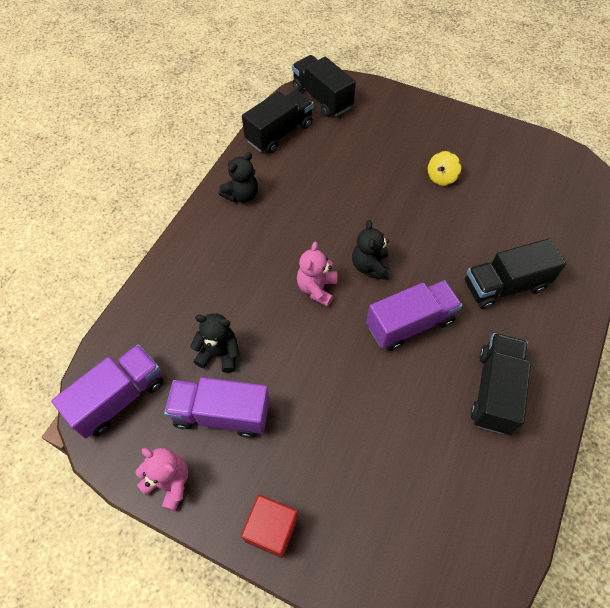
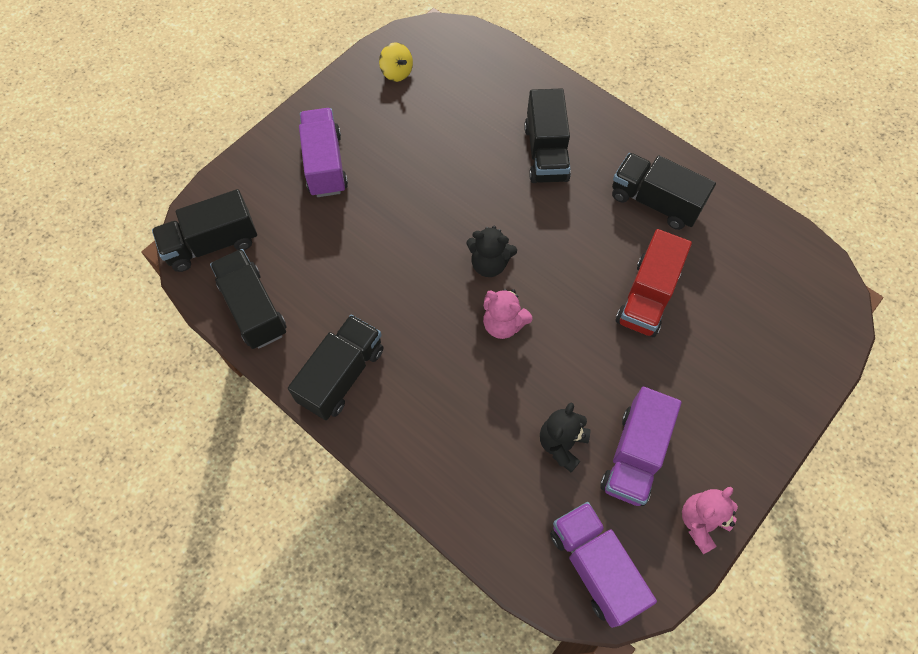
camera: 75 degrees left, 5 degrees up
black teddy bear [219,152,258,203] -> black truck [288,315,383,420]
red cube [241,495,298,558] -> none
purple truck [366,280,462,351] -> purple truck moved to [299,108,348,197]
yellow spinning top [428,151,461,186] -> yellow spinning top moved to [379,42,413,82]
none -> red truck [616,229,692,337]

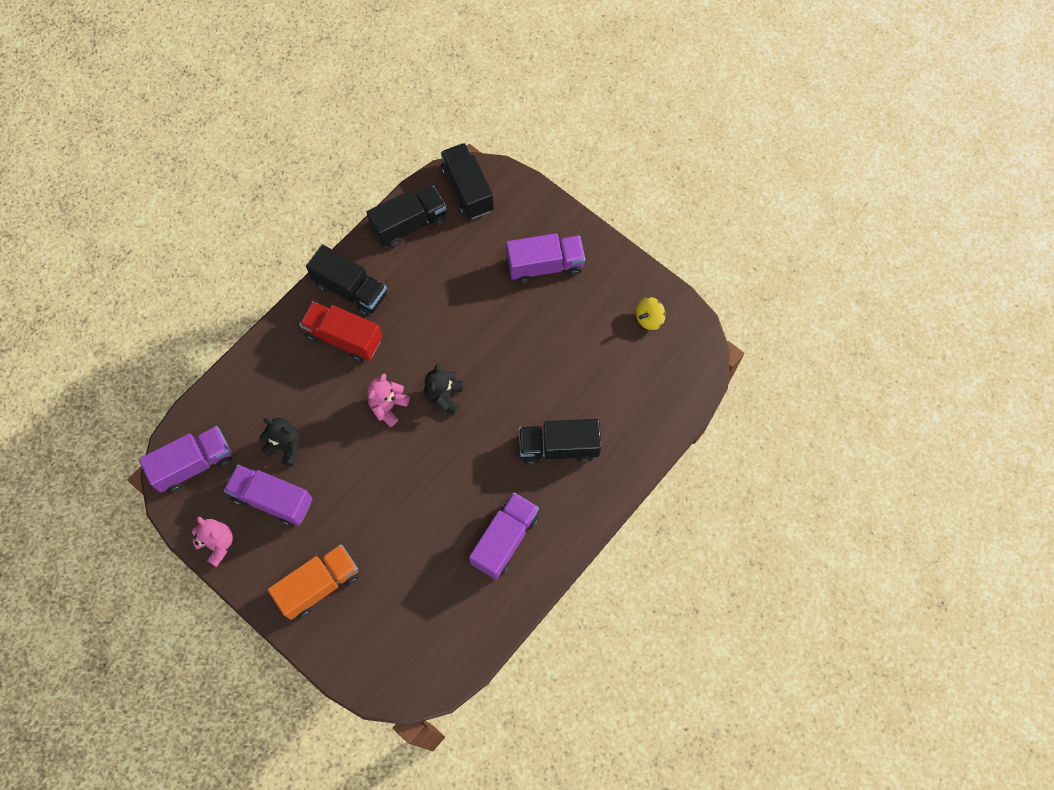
camera: 90 degrees right, 5 degrees up
black truck [612,153,716,230] -> purple truck [469,492,539,580]
red truck [616,229,692,337] -> red truck moved to [299,301,382,362]
none -> orange truck [268,544,359,620]

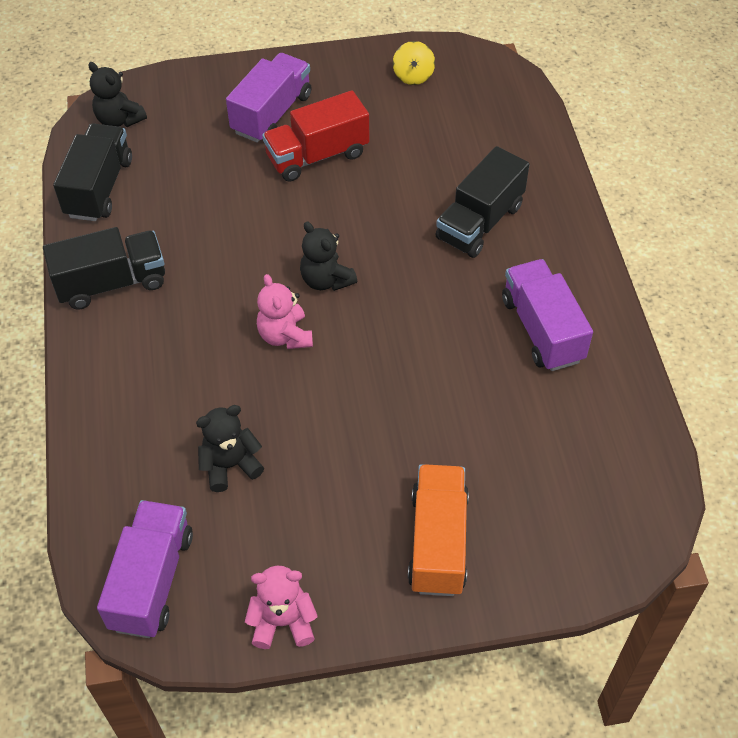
camera: 50 degrees left, 15 degrees down
purple truck [224,465,312,526] -> none
red truck [299,301,382,362] -> red truck moved to [262,90,369,182]
black truck [441,143,494,219] -> black teddy bear [88,62,147,127]

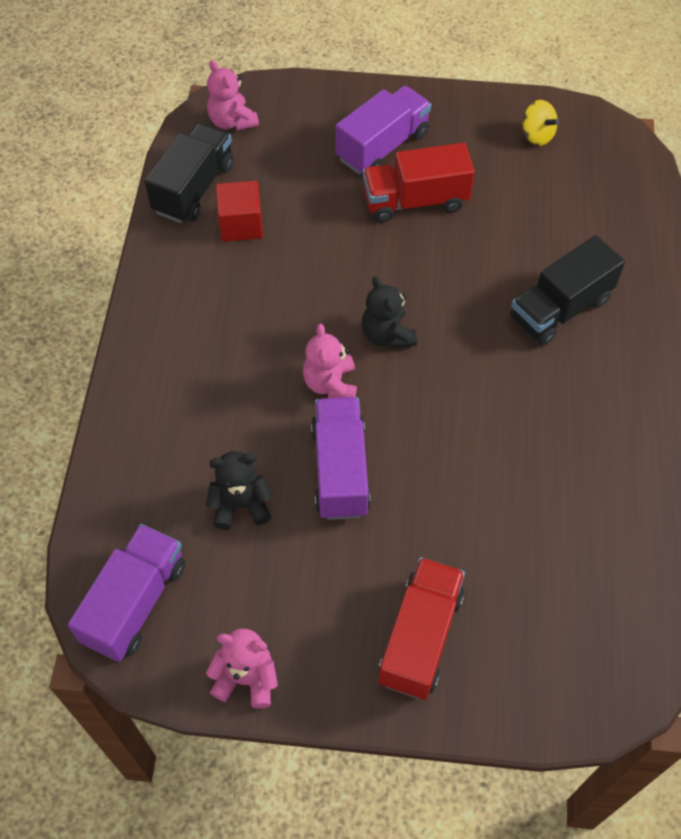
camera: 15 degrees right, 5 degrees up
black truck [43,227,165,310] -> none
black teddy bear [88,62,147,127] -> pink teddy bear [207,60,259,131]
yellow spinning top [393,41,435,85] -> yellow spinning top turned 60 degrees counterclockwise [522,100,559,146]
orange truck [408,464,469,596] -> red truck [378,557,465,700]
purple truck [502,259,593,371] -> purple truck moved to [311,397,371,520]
none -> red cube [216,181,263,242]

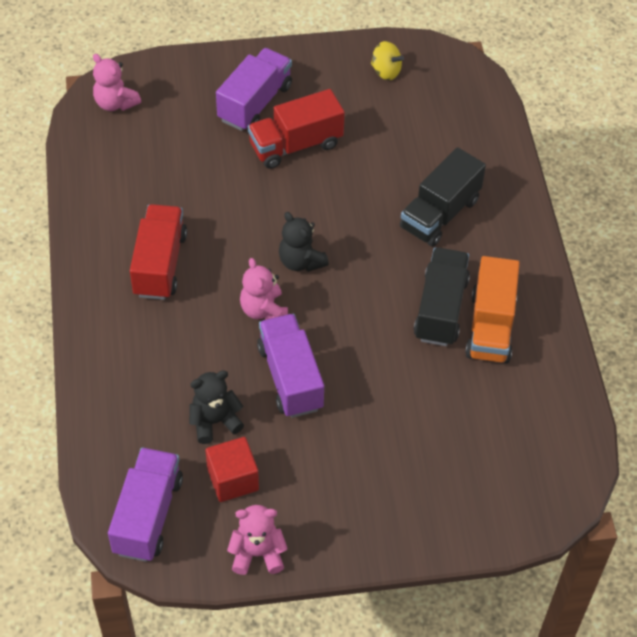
camera: 15 degrees left, 5 degrees down
black truck [144,123,234,223] -> black truck moved to [414,247,470,346]
red cube [216,181,263,242] -> red cube moved to [205,437,259,502]
red truck [378,557,465,700] -> red truck moved to [130,204,187,300]
none -> orange truck [465,256,520,363]

